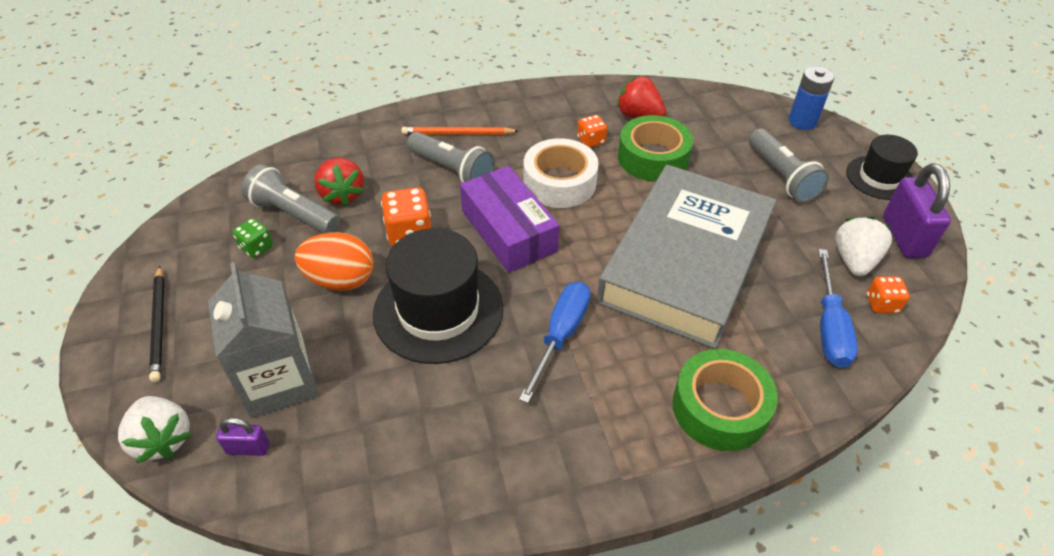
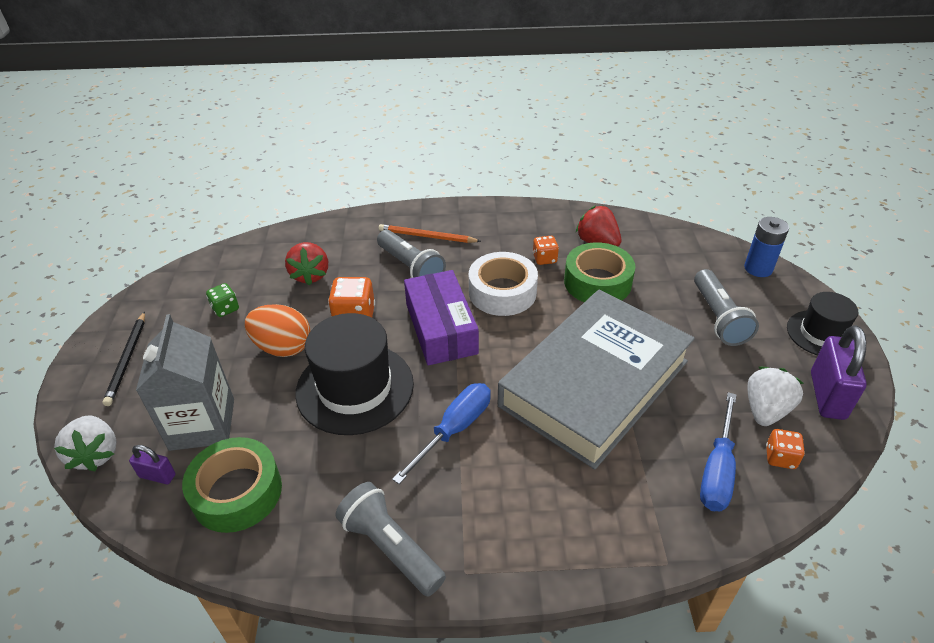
camera: 15 degrees right, 5 degrees down
grey flashlight [241,164,340,233] -> grey flashlight moved to [336,482,446,597]
green tape [672,349,778,451] -> green tape moved to [182,437,282,533]

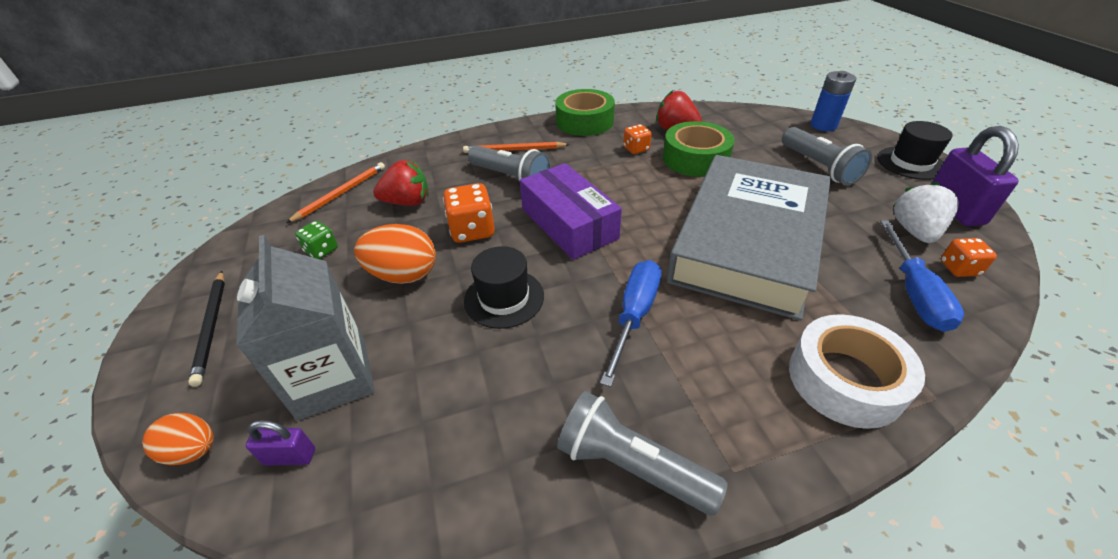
camera: 15 degrees left, 0 degrees up
white strawberry [54,415,117,471] -> orange egg [142,413,214,465]
green tape [182,437,282,533] -> green tape moved to [555,89,615,136]
red strawberry [285,242,328,285] -> red strawberry turned 75 degrees counterclockwise [373,160,429,206]
black hat [295,313,414,435] -> black hat [464,246,544,329], size x0.60
white tape [469,252,538,316] -> white tape moved to [789,314,925,429]
none -> orange pencil [286,162,385,223]

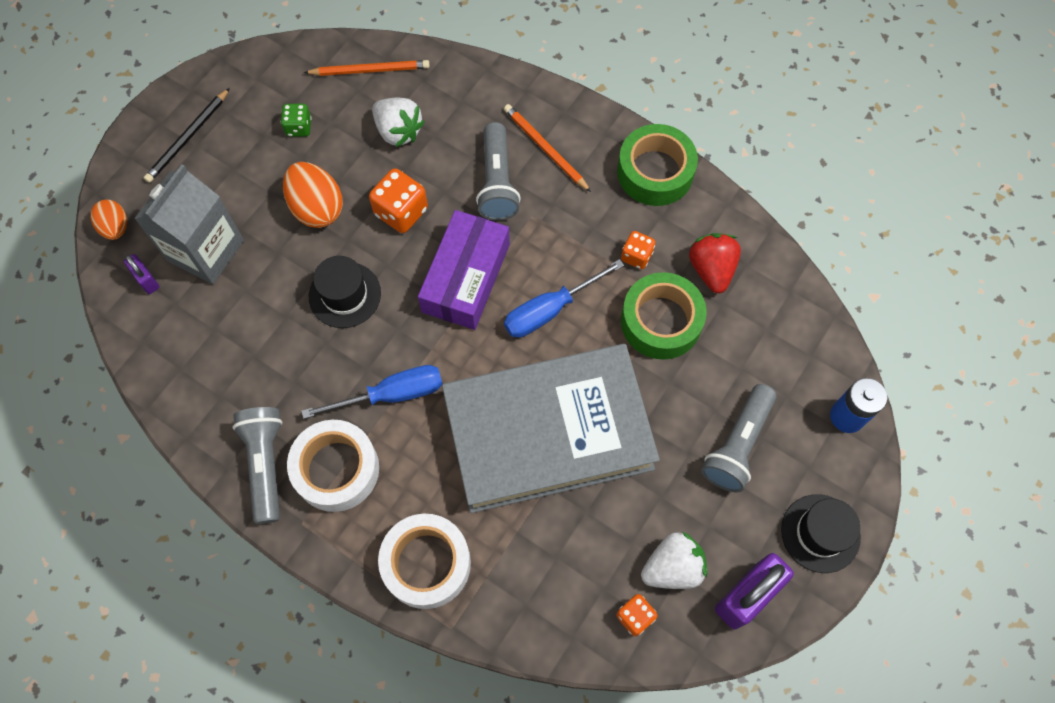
camera: 50 degrees right, 25 degrees up
red strawberry [373,160,429,206] -> white strawberry [372,98,425,147]
blue screwdriver [880,220,964,332] -> blue screwdriver moved to [504,259,624,338]
none -> white tape [287,420,379,512]

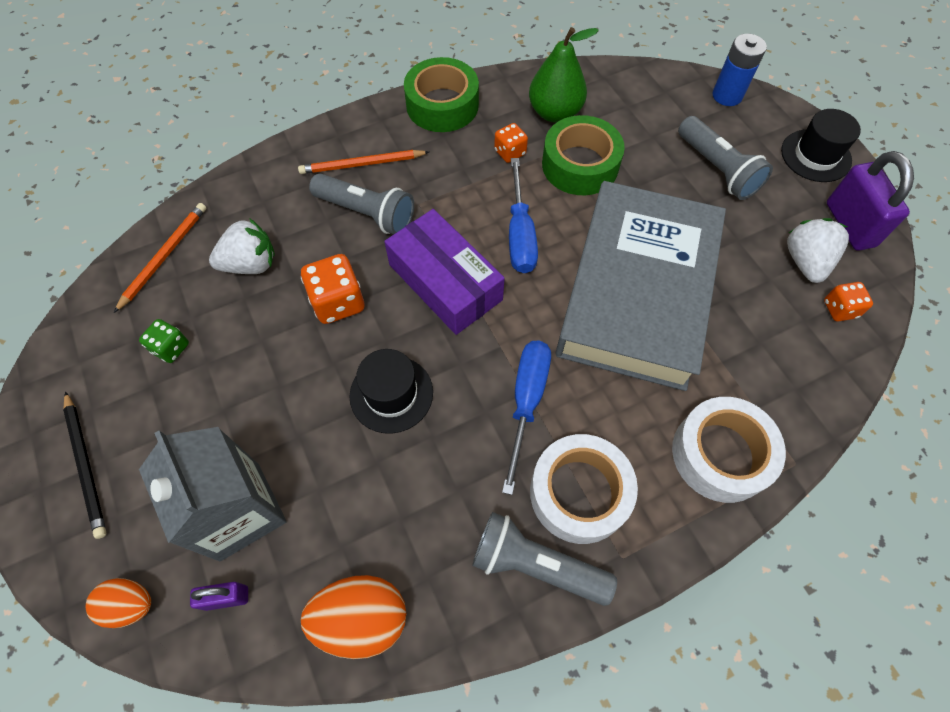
camera: 60 degrees left, 5 degrees down
orange egg [283,162,343,228] -> orange egg moved to [301,575,406,659]
red strawberry [689,233,741,293] -> green pear [529,27,599,123]

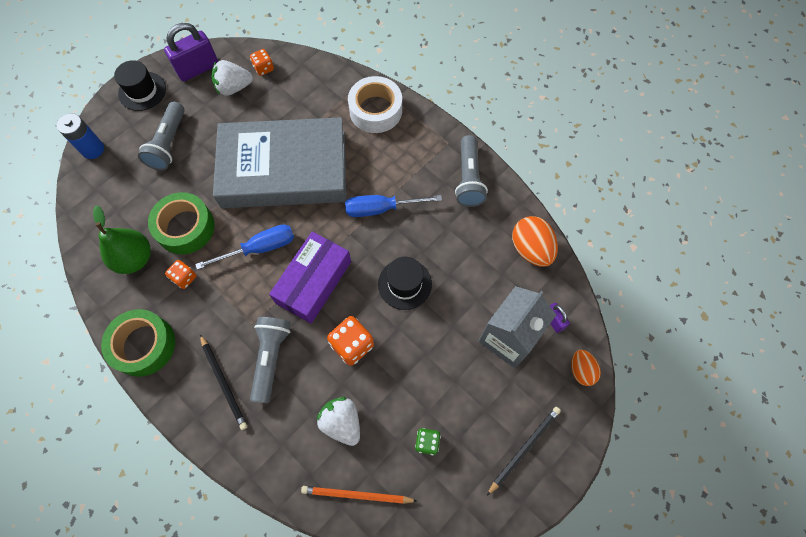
camera: 110 degrees left, 5 degrees up
orange pencil [298,150,429,174] -> black pencil [200,334,247,430]
white tape [530,434,638,544] -> none
grey flashlight [678,116,773,200] -> grey flashlight turned 150 degrees clockwise [138,101,185,170]

